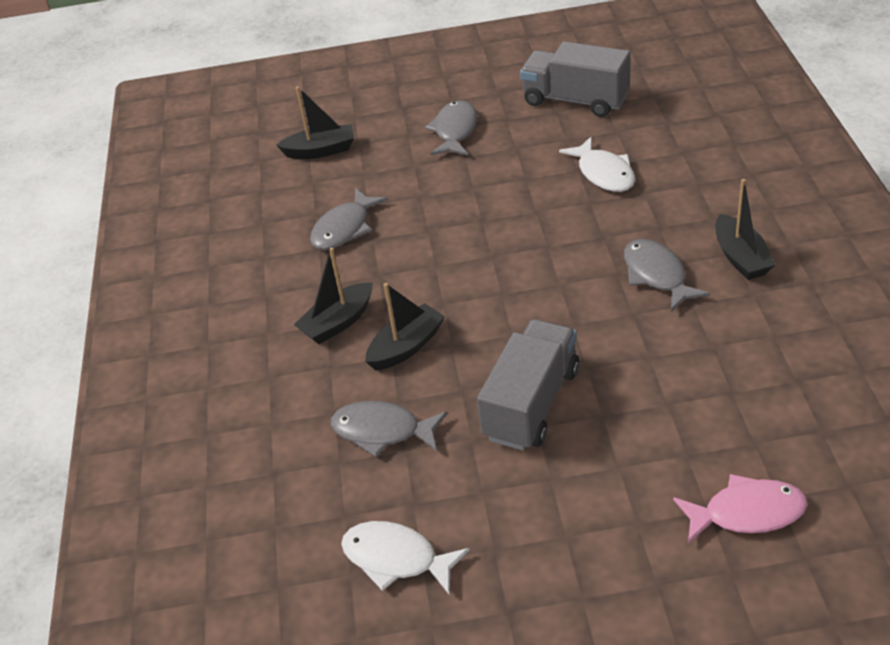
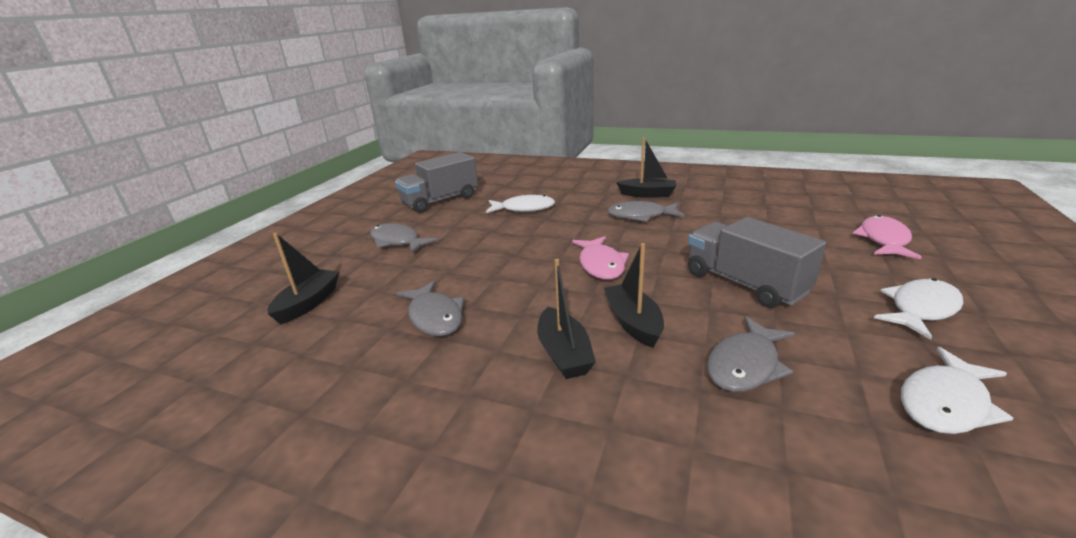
camera: 65 degrees left, 15 degrees down
none -> pink fish [572,236,629,280]
none -> white fish [874,278,964,340]

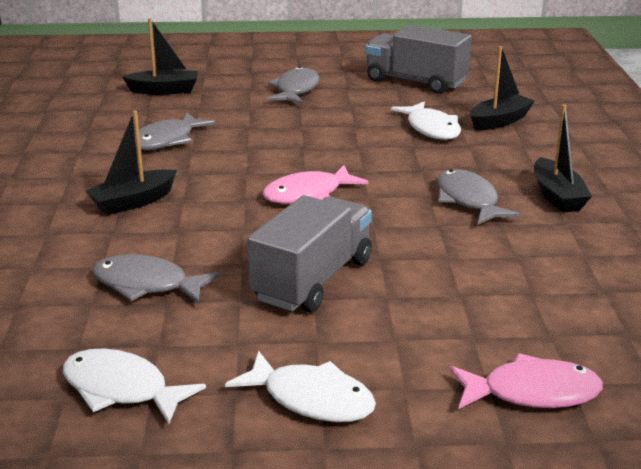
camera: 65 degrees right, 0 degrees up
black boat [604,243,664,348] -> black boat moved to [470,46,535,130]

